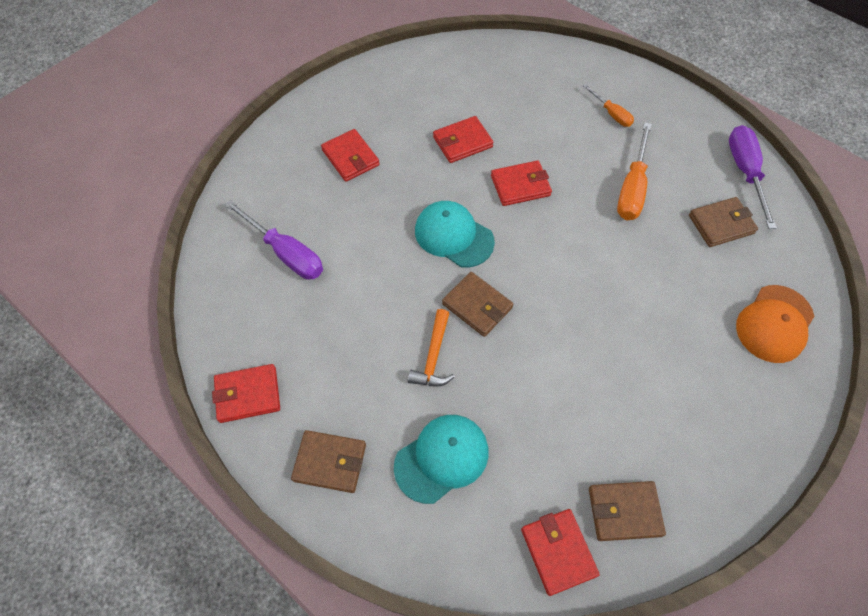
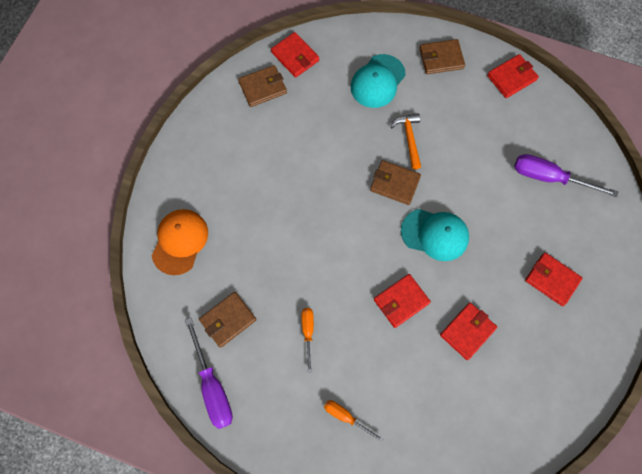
camera: 160 degrees right, 10 degrees up
orange screwdriver [617,122,652,220] -> orange screwdriver [301,308,314,373], size x0.57

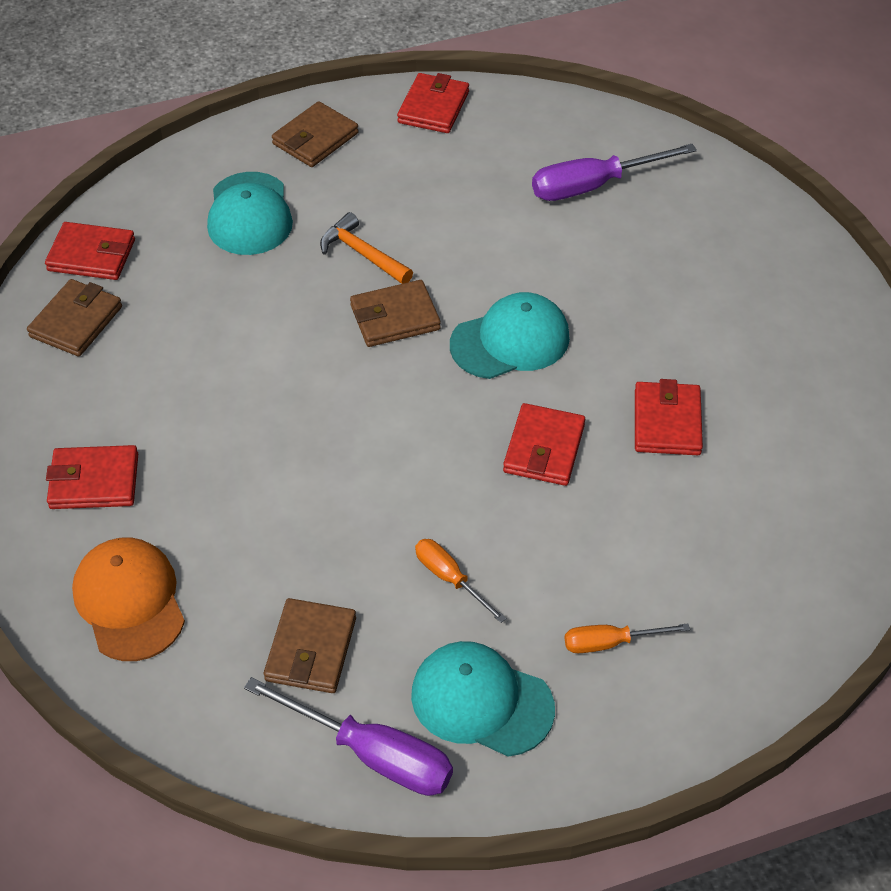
camera: 40 degrees left, 20 degrees down
red wallet [525,253,582,306] -> red wallet moved to [46,445,138,509]
none -> turquoise cap [411,641,555,757]

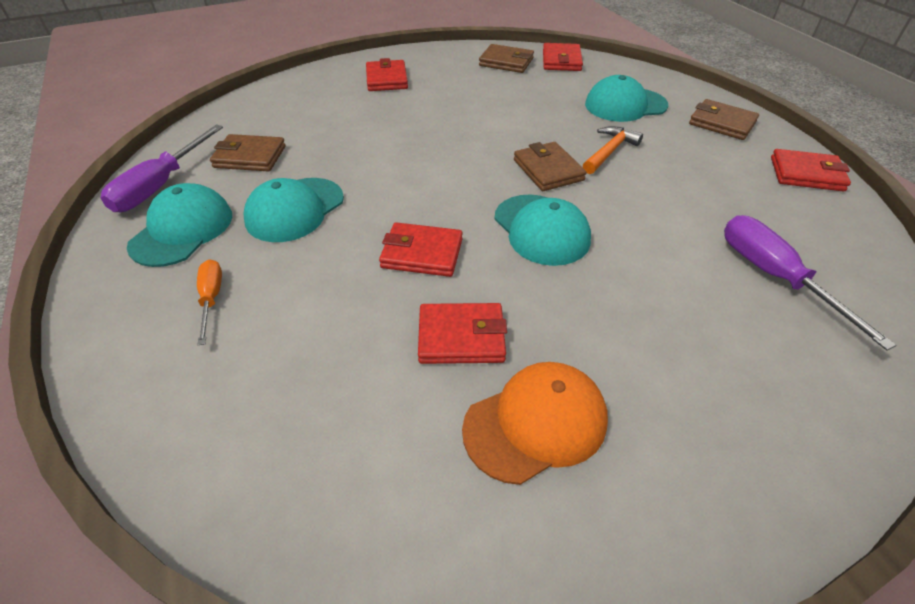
camera: 85 degrees right, 5 degrees down
orange cap [72,537,185,661] -> orange cap moved to [462,362,608,485]
orange screwdriver [415,539,506,623] -> turquoise cap [244,178,344,242]

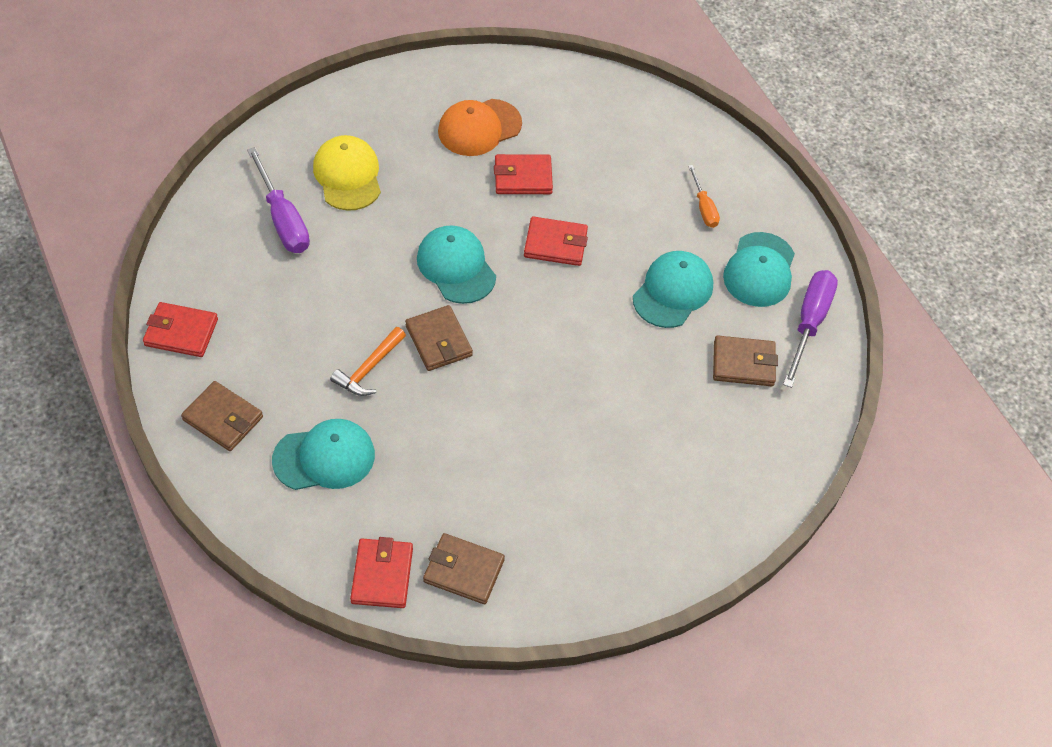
camera: 175 degrees right, 10 degrees up
red wallet [366,58,408,91] -> none
none -> yellow cap [313,135,381,211]

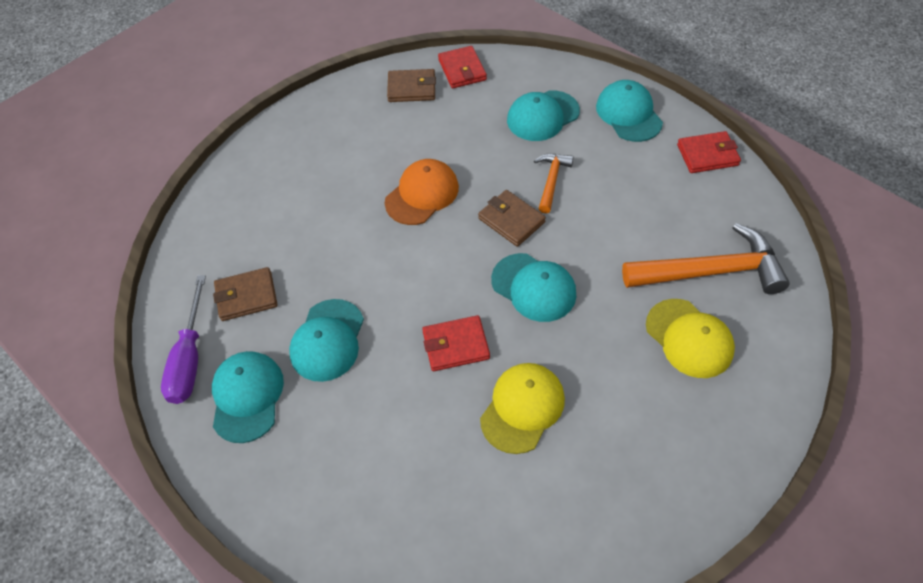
camera: 165 degrees right, 0 degrees up
brown wallet [181,381,263,451] -> turquoise cap [596,80,663,142]
purple screwdriver [247,147,310,253] -> orange hammer [622,223,790,294]
orange cap [438,99,522,156] -> orange cap moved to [385,159,459,225]
red wallet [494,154,553,194] -> yellow cap [480,363,565,454]
orange screwdriver [688,165,720,228] -> none

